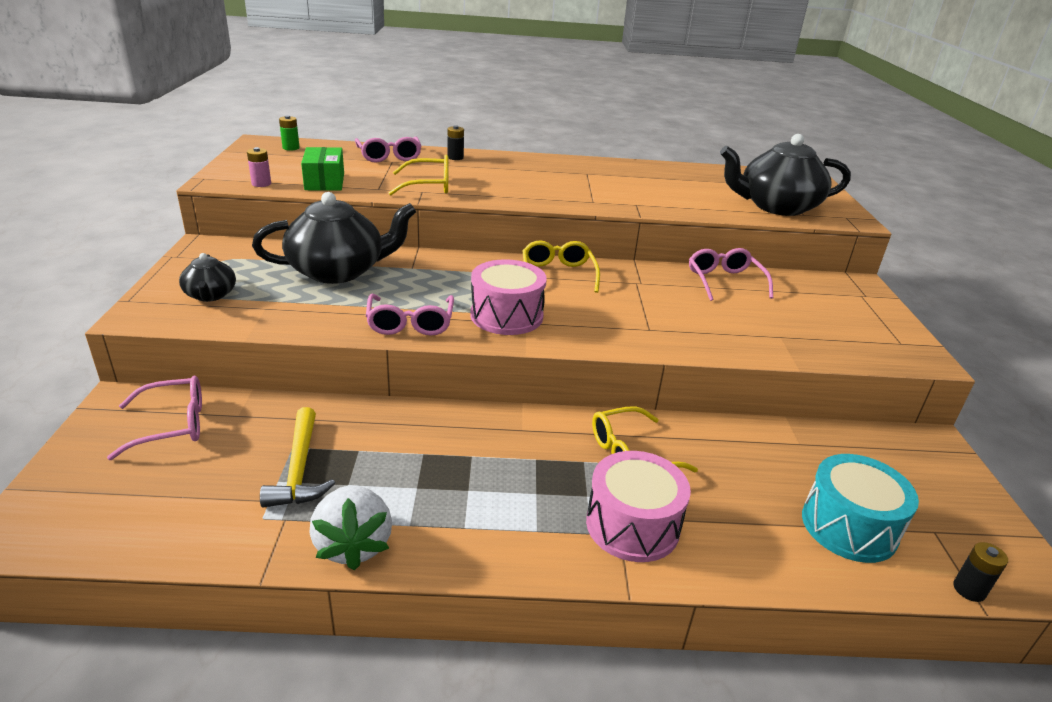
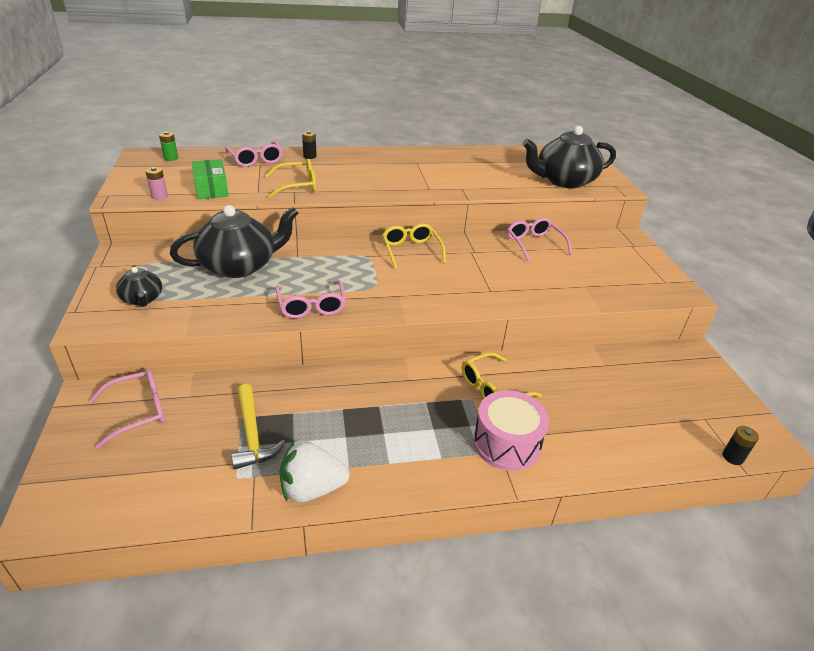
camera: 10 degrees left, 5 degrees up
white strawberry [309,485,392,571] -> white strawberry turned 105 degrees clockwise [279,441,350,503]
pink drum [470,259,547,335] -> none
turquoise drum [802,454,919,563] -> none

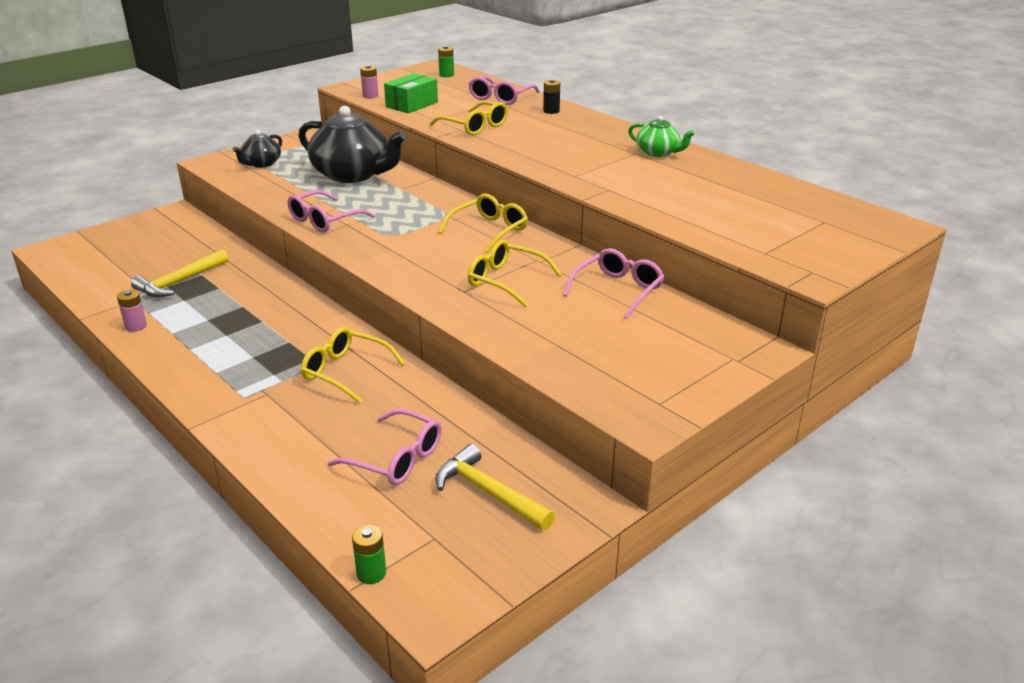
camera: 60 degrees right, 5 degrees down
pink glasses [89,370,165,448] -> pink glasses moved to [327,409,442,485]
white strawberry [279,441,350,503] -> pink battery [117,290,147,332]
pink drum [473,390,549,471] -> none
black teapot [522,126,616,188] -> none
black battery [723,426,759,465] -> green battery [352,525,386,584]
none -> yellow hammer [435,444,555,531]
none -> yellow glasses [468,240,562,307]
none -> green teapot [628,116,695,157]

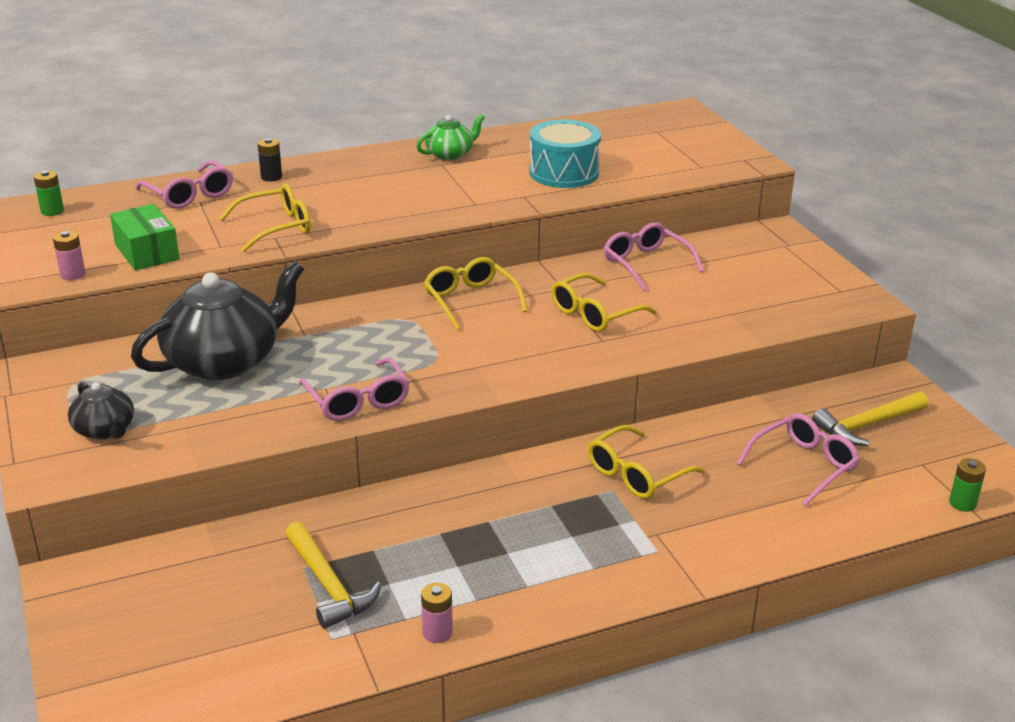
camera: 70 degrees left, 0 degrees up
none -> turquoise drum [529,119,601,188]

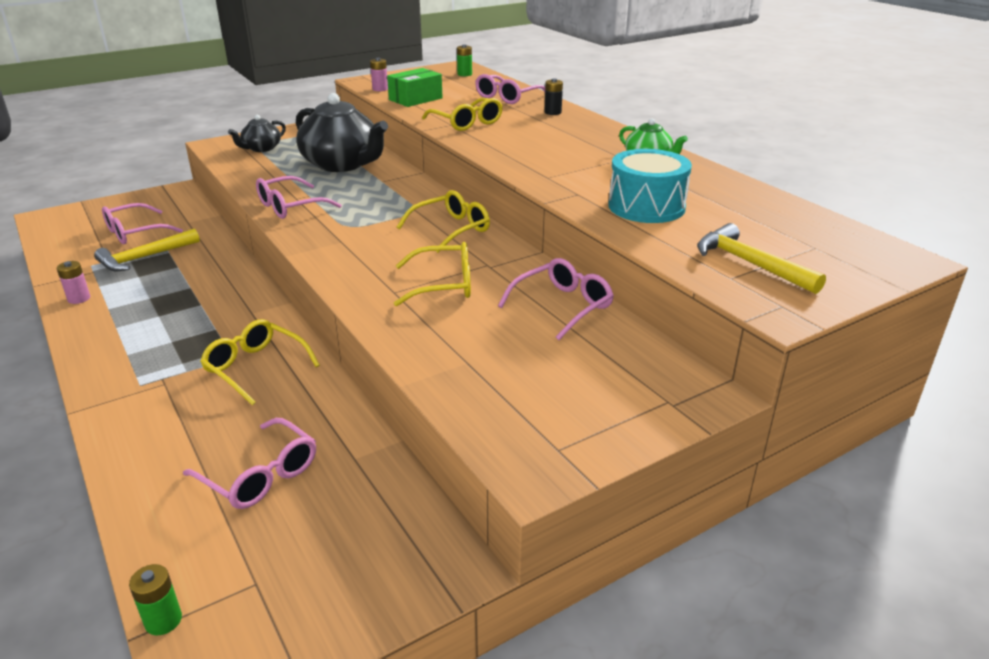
camera: 80 degrees right, 0 degrees up
yellow glasses [551,273,657,332] -> yellow glasses turned 135 degrees clockwise [394,242,471,306]
yellow hammer [812,391,929,446] -> yellow hammer moved to [697,223,826,294]
none -> pink glasses [102,203,183,244]

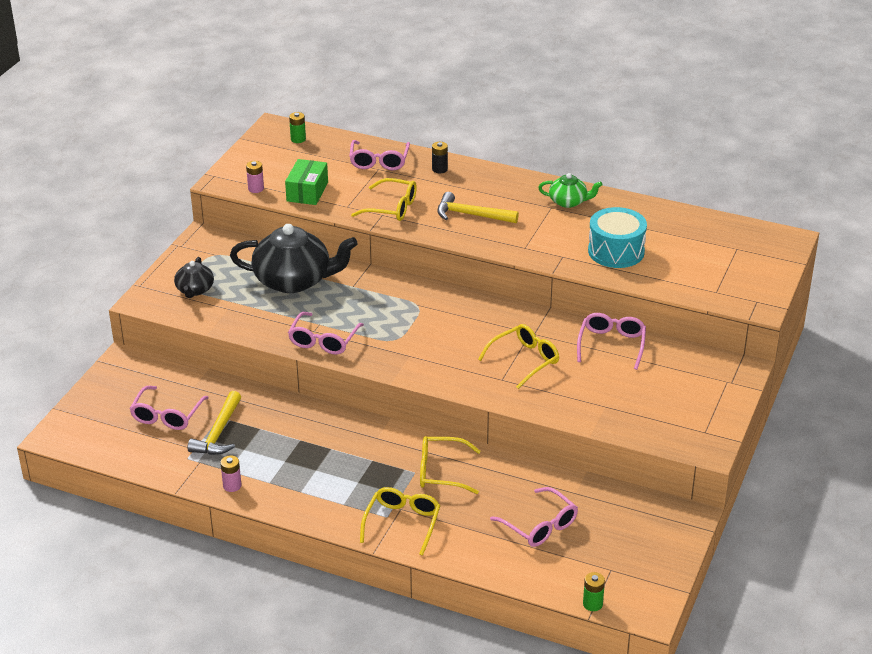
camera: 35 degrees left, 5 degrees up
pink glasses [183,418,316,509] -> pink glasses turned 45 degrees clockwise [490,487,578,547]
yellow glasses [397,190,490,253] -> yellow glasses moved to [360,487,440,556]
yellow hammer [697,223,826,294] -> yellow hammer moved to [437,192,519,223]

